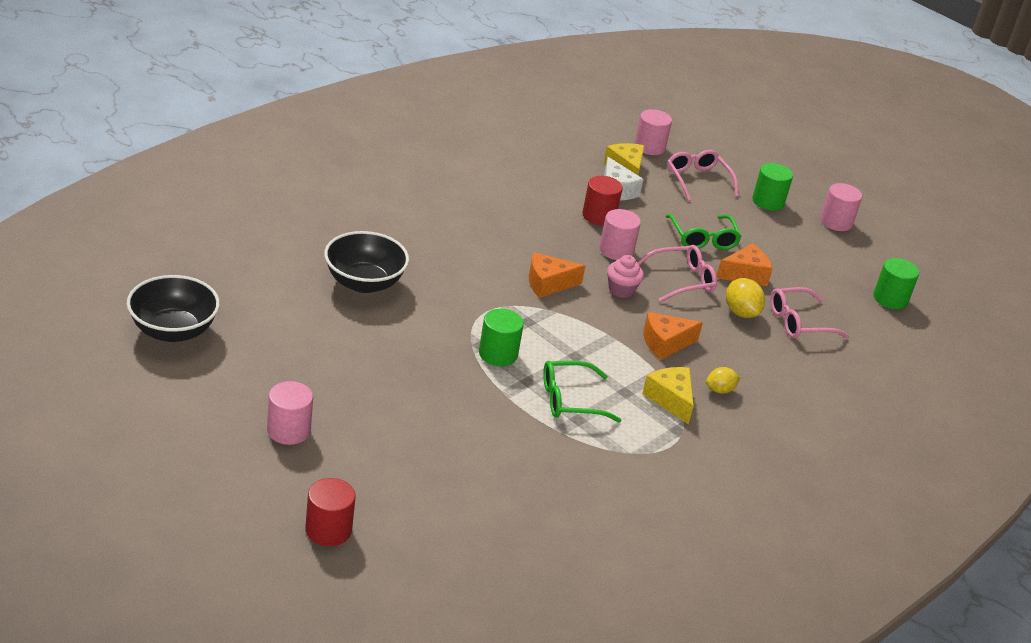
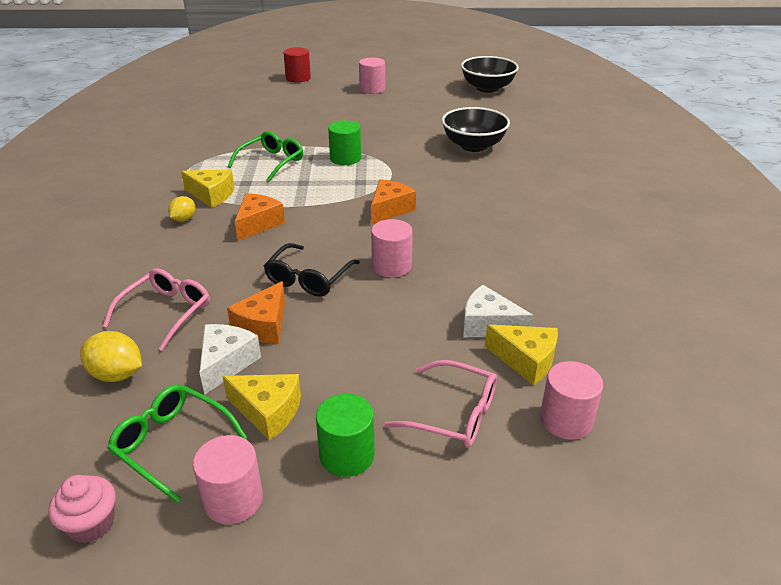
camera: 140 degrees right, 0 degrees up
red cylinder [582,176,623,225] -> none
pink cupcake [607,255,644,298] -> pink cupcake moved to [48,475,116,543]
pink glasses [637,245,717,302] -> black glasses [264,243,360,297]
green glasses [666,214,742,250] -> green glasses moved to [107,384,248,503]
yellow lemon [726,278,765,318] -> yellow lemon moved to [80,331,142,382]
green cylinder [873,258,919,309] -> none
none -> white cheese [199,324,261,395]
none -> yellow cheese [222,374,301,441]

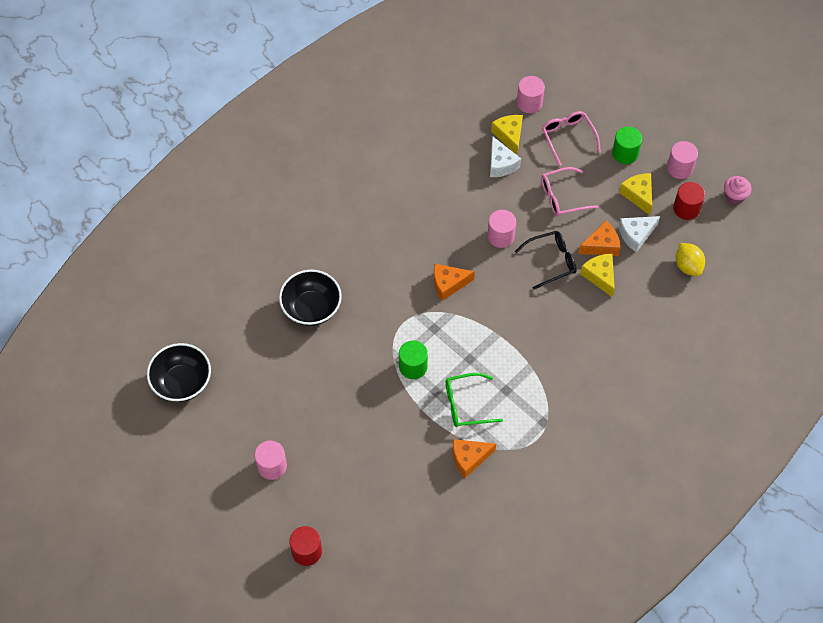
camera: 135 degrees left, 25 degrees up
pink glasses [102,268,210,351] -> pink glasses moved to [541,167,599,216]
green glasses [107,384,248,503] -> red cylinder [673,182,705,220]
yellow lemon [168,196,195,222] -> none
yellow cheese [181,169,234,208] -> yellow cheese moved to [580,254,615,297]
orange cheese [235,193,285,241] -> orange cheese moved to [453,439,496,478]

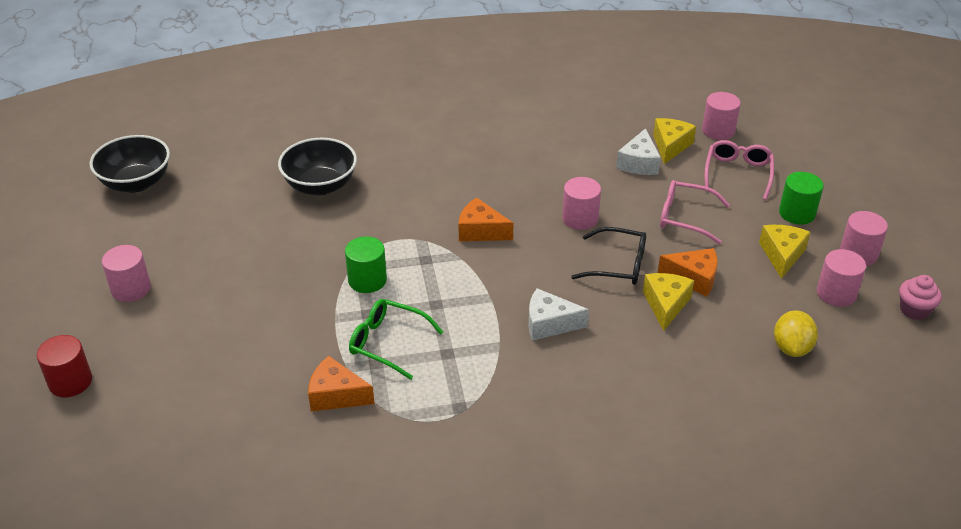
camera: 35 degrees right, 20 degrees down
white cheese [618,216,660,252] -> white cheese moved to [528,288,589,341]
red cylinder [673,182,705,220] -> pink cylinder [817,249,866,307]

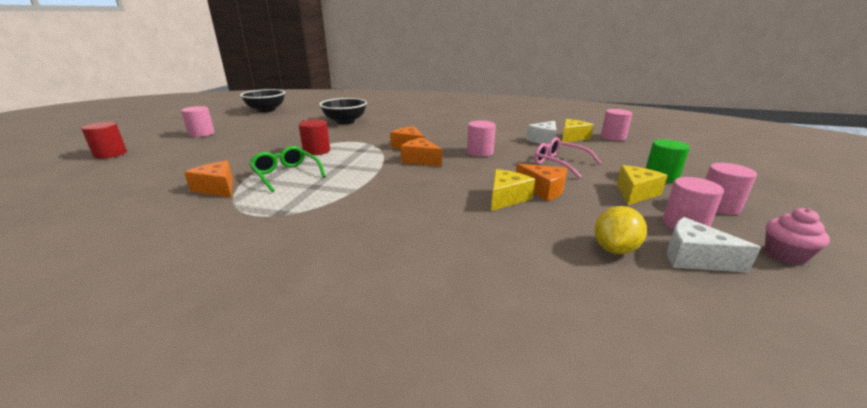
camera: 25 degrees right, 15 degrees down
green cylinder [345,236,387,293] -> red cylinder [299,120,330,155]
white cheese [528,288,589,341] -> white cheese moved to [667,217,761,272]
black glasses [571,227,646,285] -> none
pink glasses [705,140,774,200] -> none
none -> orange cheese [401,138,442,166]

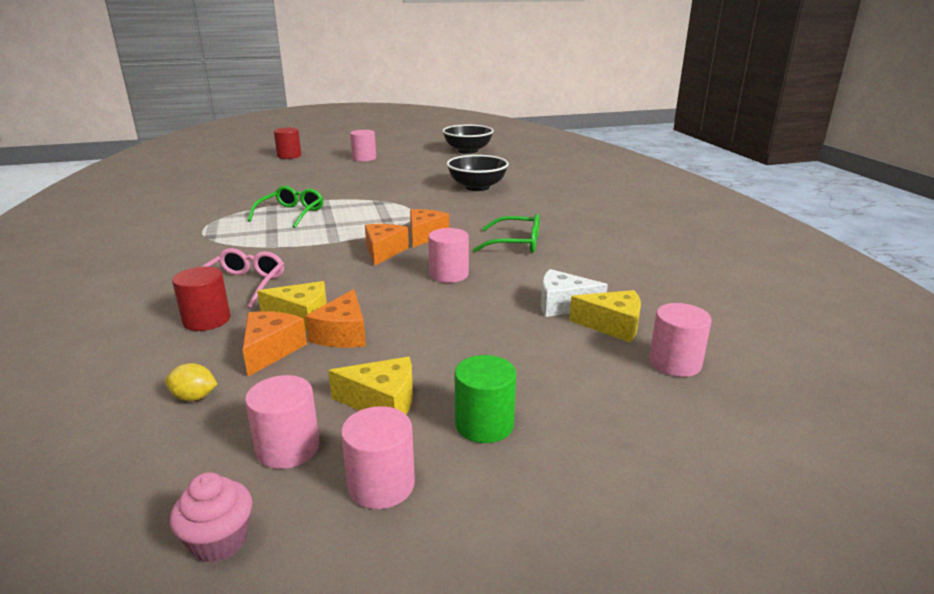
camera: 60 degrees right, 0 degrees up
orange cheese [184,161,233,197] -> orange cheese moved to [242,311,307,376]
red cylinder [299,120,330,155] -> red cylinder moved to [172,267,230,331]
pink glasses [534,137,601,178] -> pink glasses moved to [201,248,284,308]
yellow lemon [594,206,647,254] -> yellow lemon [165,363,217,401], size x0.66
white cheese [667,217,761,272] -> none
none -> green glasses [473,214,540,253]

